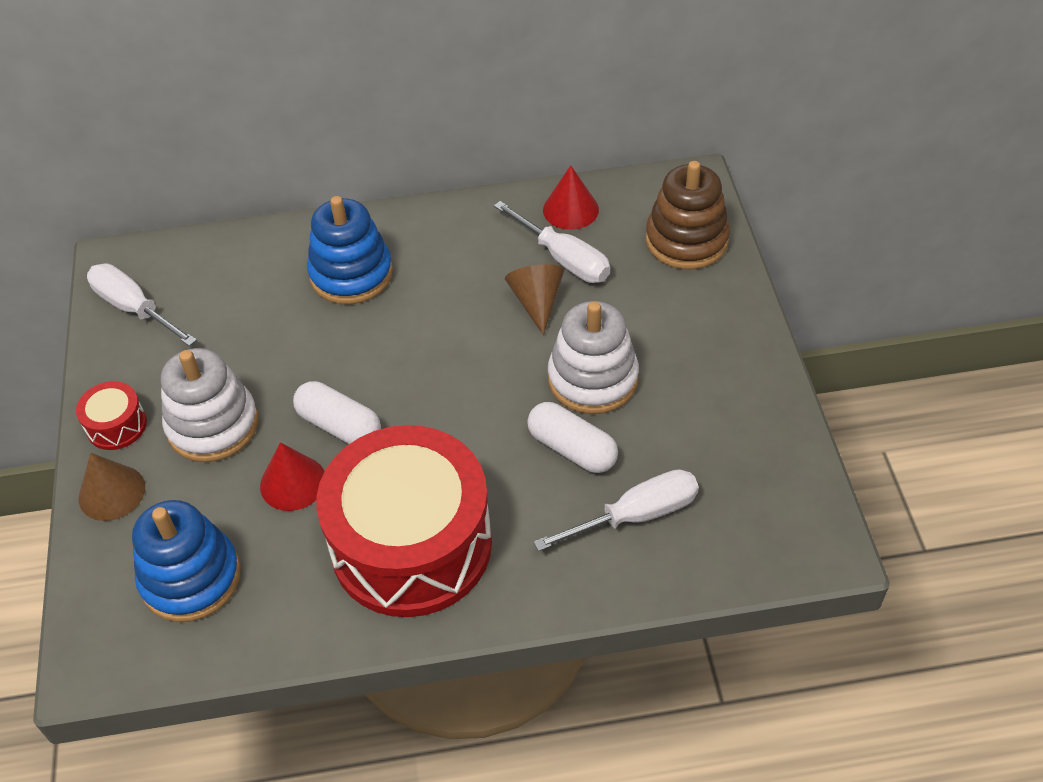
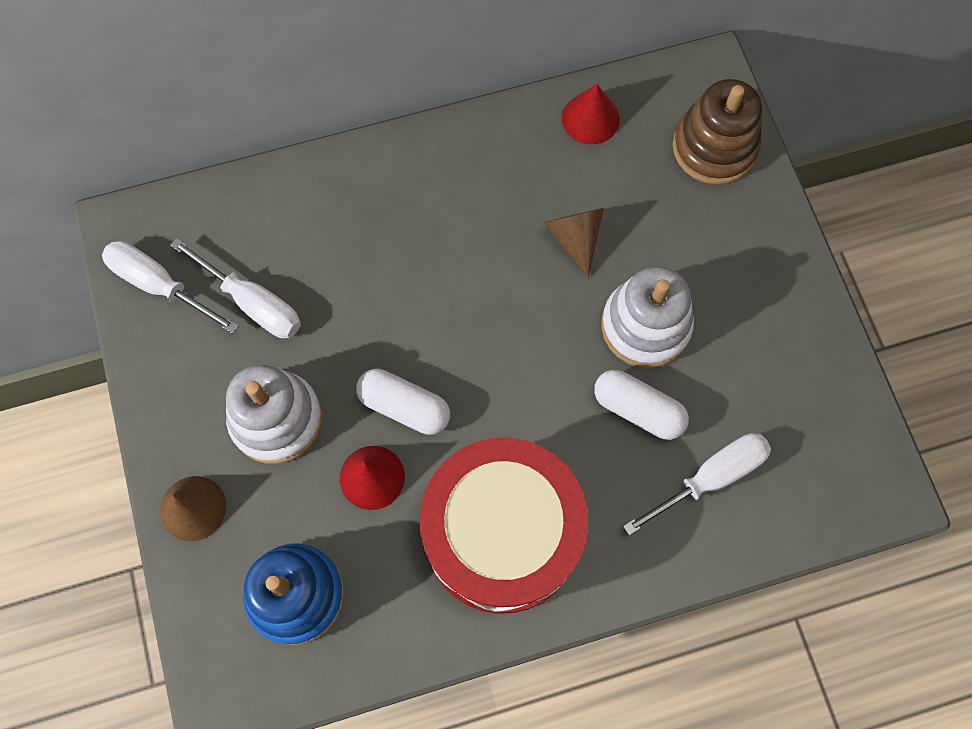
camera: 10 degrees left, 20 degrees up
red drum [76,381,147,450] -> none
blue stacking toy [307,196,393,304] -> none
white screwdriver [494,201,610,283] -> white screwdriver moved to [170,238,301,339]

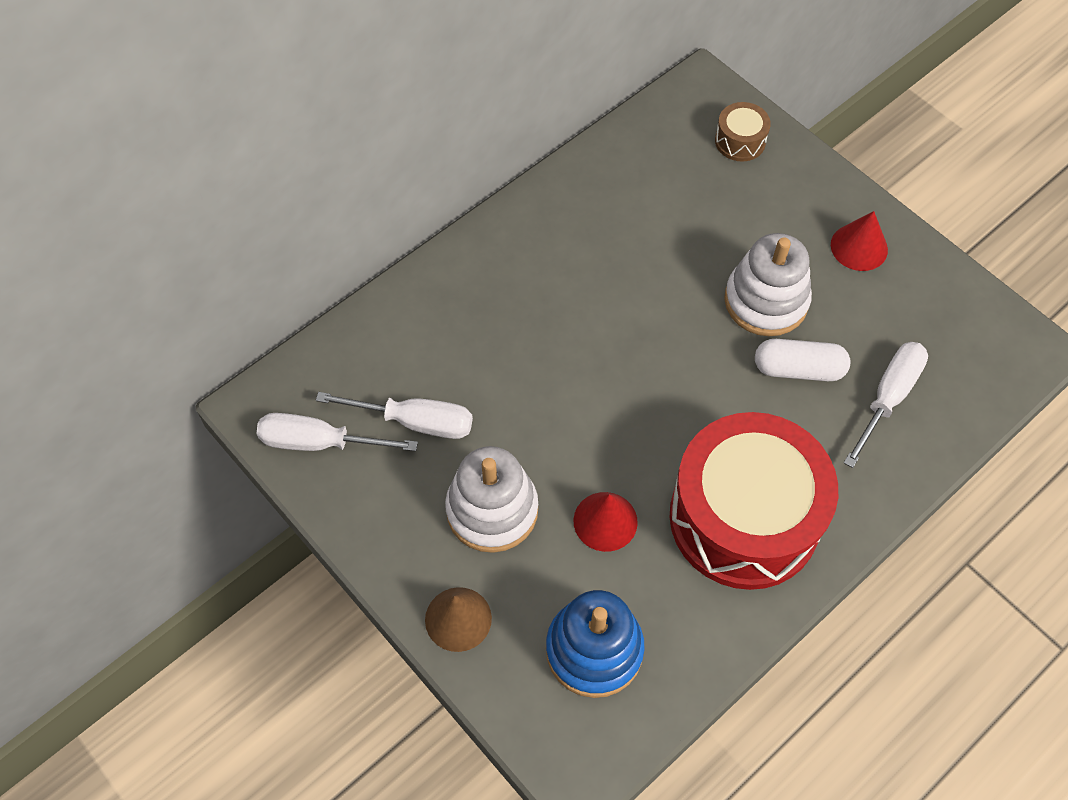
camera: 25 degrees left, 10 degrees down
white capsule [356,369,450,435] -> none
brown cone [544,208,604,278] -> none
red cone [562,84,620,144] -> red cone moved to [831,211,888,271]
brown stacking toy [672,79,762,185] -> brown drum [715,102,771,161]

